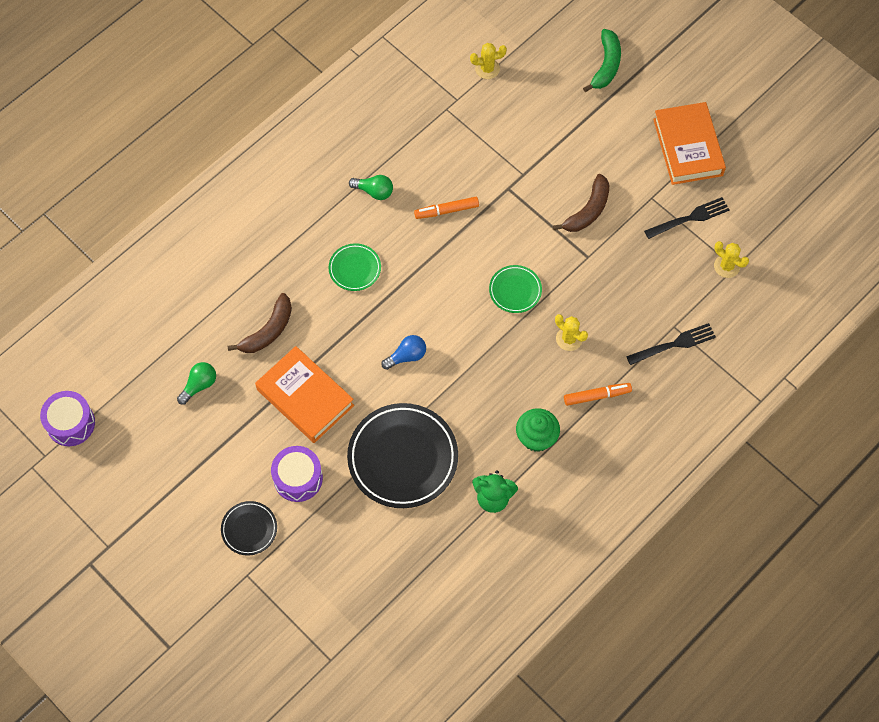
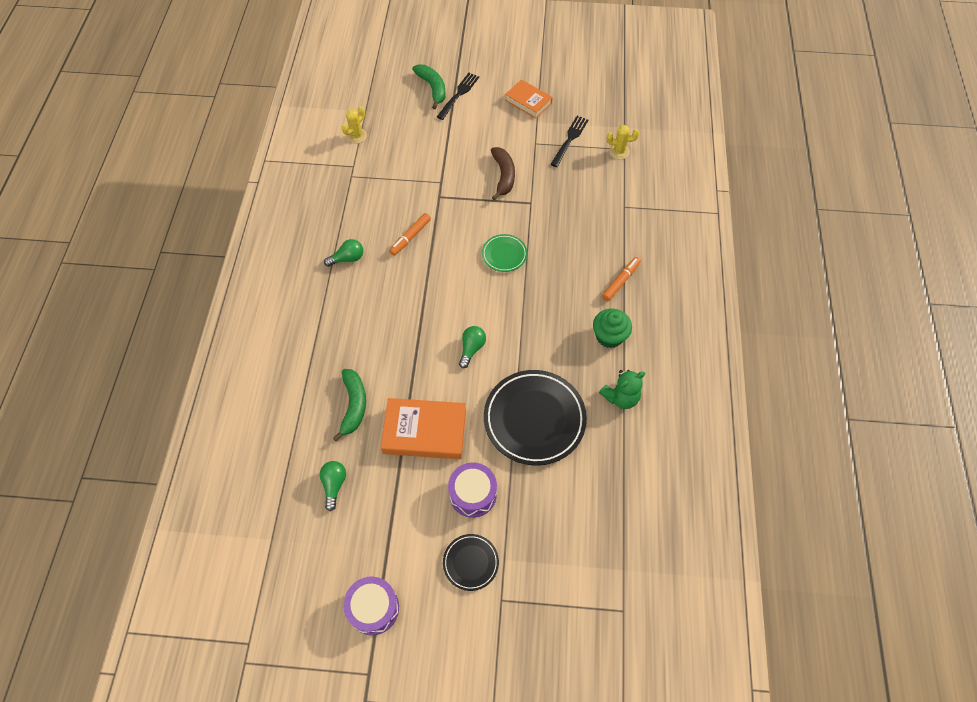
camera: 40 degrees left, 5 degrees down
purple drum [40,391,95,446] -> purple drum moved to [343,577,399,635]
brown banana [228,293,292,353] -> green banana [333,369,366,442]
green plate [329,243,381,291] -> none
blue light bulb [381,335,426,370] -> green light bulb [459,326,486,368]
yellow cactus [555,314,588,351] -> none
black fork [626,323,716,365] -> black fork moved to [437,73,479,120]
orange book [653,102,726,185] -> orange book [505,79,553,119], size x0.64

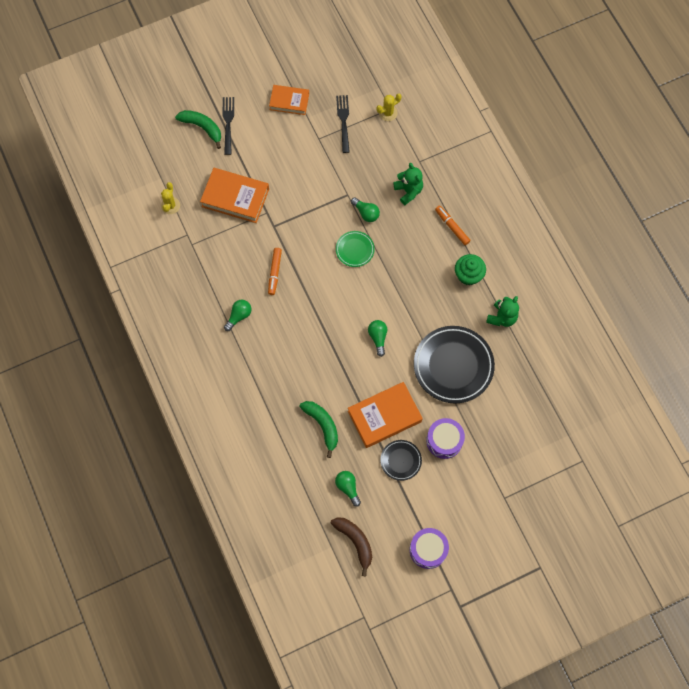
camera: 30 degrees left, 10 degrees up
black plate [443,534,499,591] -> black plate moved to [380,440,422,481]
brown banana [491,147,515,201] -> brown banana moved to [331,517,372,577]
orange marker [602,257,641,301] -> orange marker turned 45 degrees counterclockwise [435,206,470,245]
none -> orange book [200,168,269,223]
none -> green light bulb [351,197,380,222]
none -> green teddy bear [393,163,423,205]

